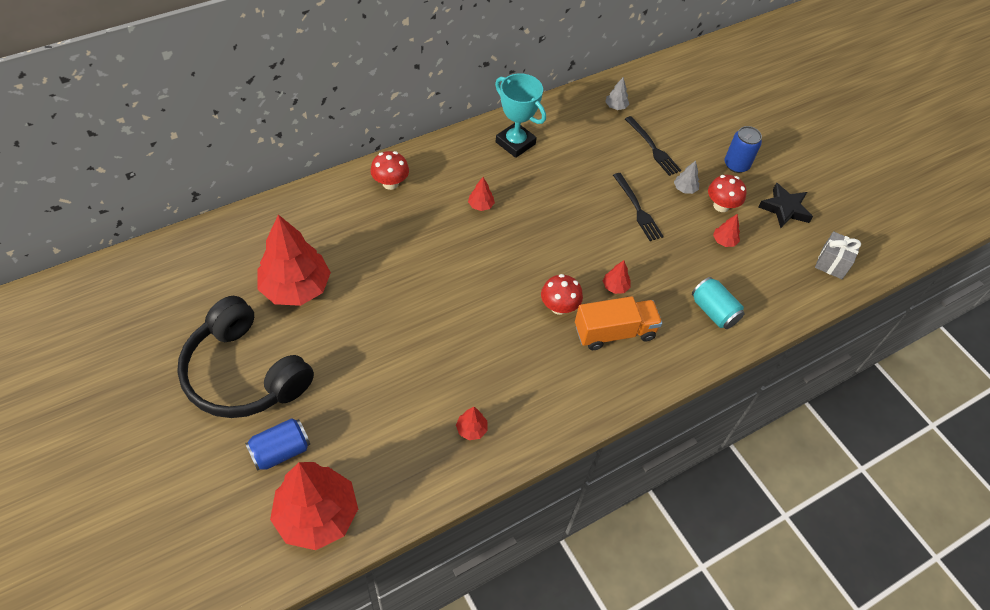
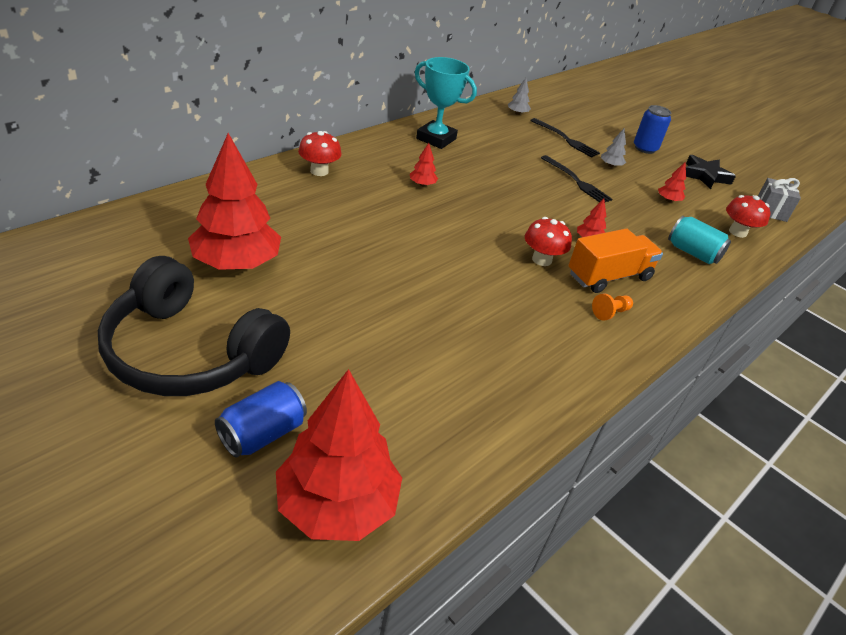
camera: 15 degrees left, 15 degrees down
red tree [456,407,487,440] -> none
red mushroom [708,175,747,212] -> red mushroom moved to [726,195,771,238]
none -> orange pawn [592,294,633,321]

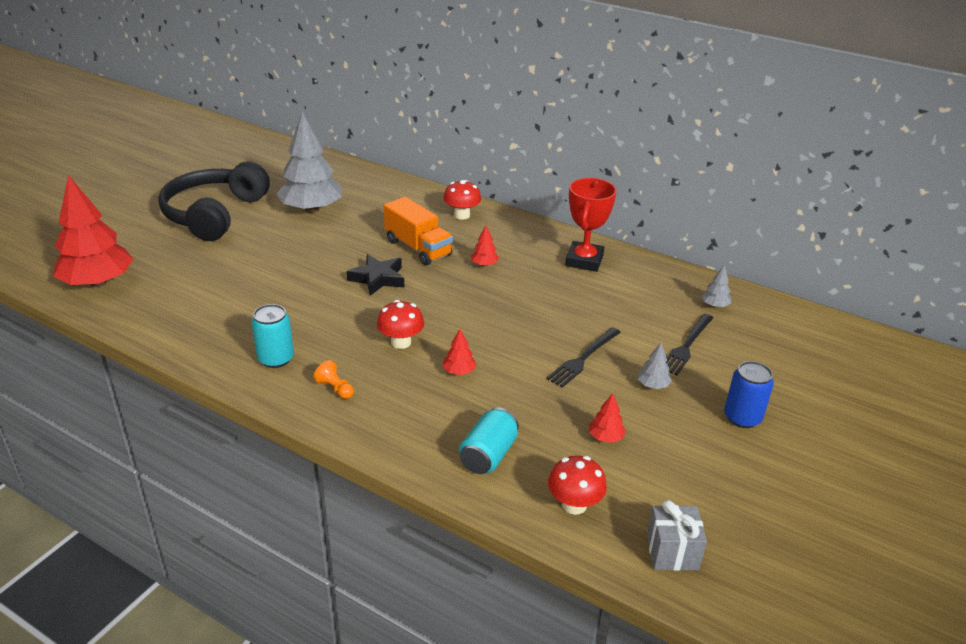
camera: 80 degrees right, 5 degrees down
red tree [188,133,281,270] -> grey tree [277,112,342,213]
blue can [215,381,307,458] -> none
turquoise trophy [415,57,477,149] -> red trophy [565,178,617,272]
orange truck [569,228,663,293] -> orange truck moved to [384,197,453,266]
black star [686,155,736,189] -> black star moved to [346,254,404,296]
none -> turquoise can [251,304,294,368]

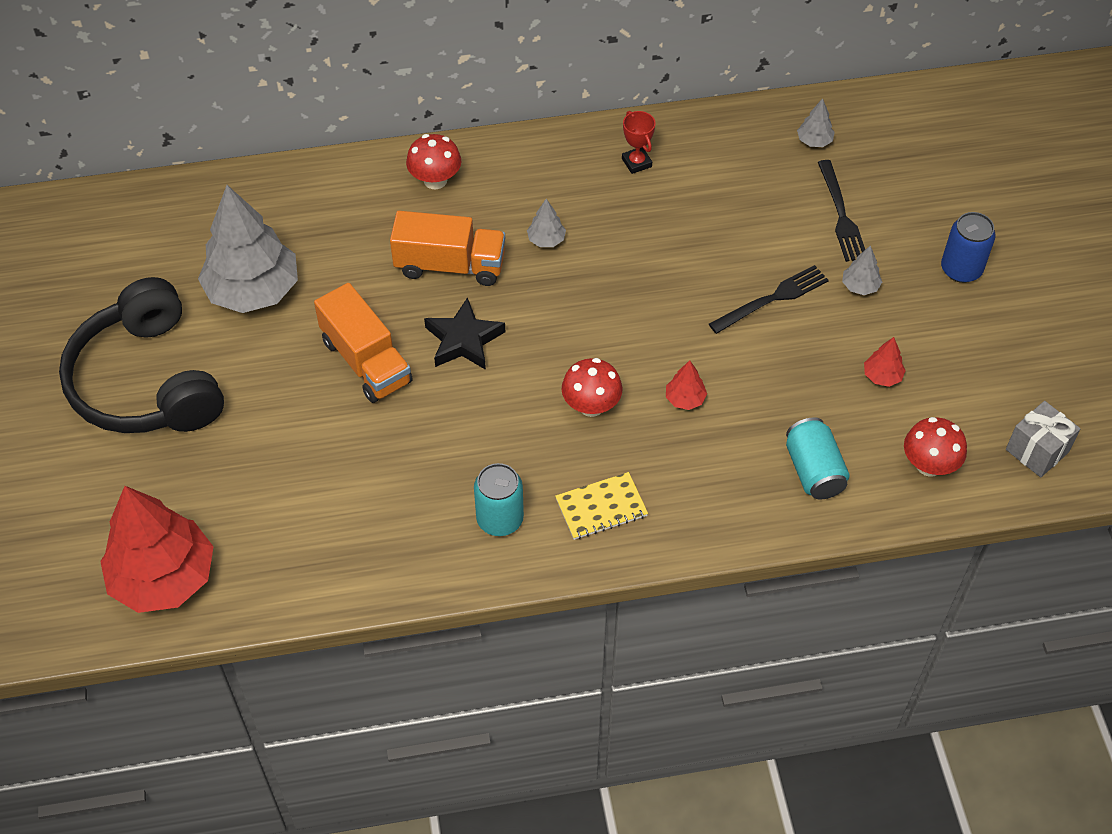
camera: 40 degrees left, 20 degrees up
orange pawn [313,360,354,399] -> yellow notebook [555,472,648,540]
red tree [471,226,499,266] -> grey tree [527,199,566,247]
black fork [546,327,621,388] -> black fork turned 120 degrees counterclockwise [709,265,829,334]
red trophy [565,178,617,272] -> red trophy [622,111,655,174], size x0.53
none -> orange truck [314,283,413,403]

